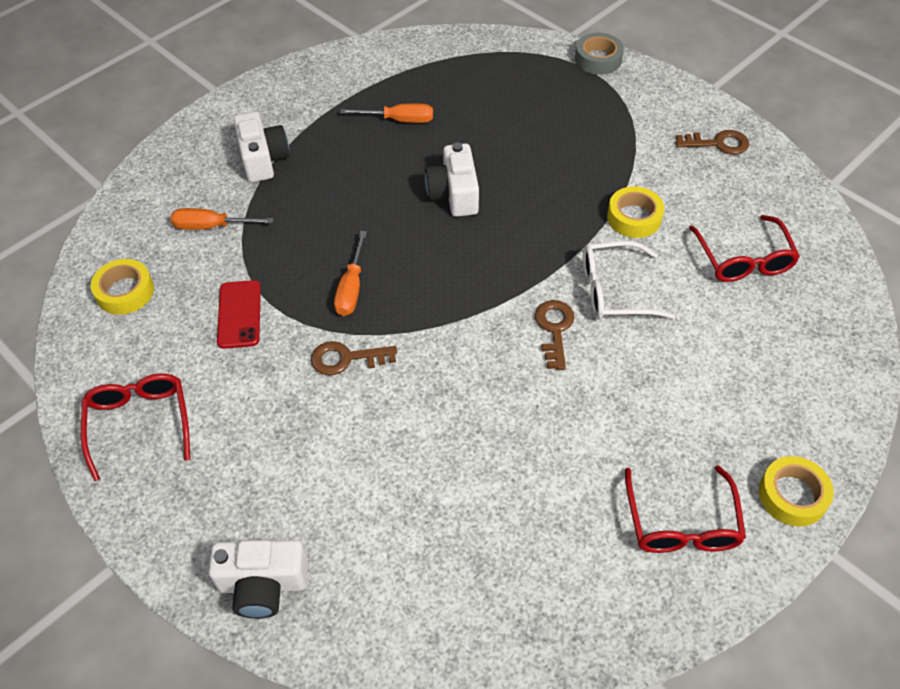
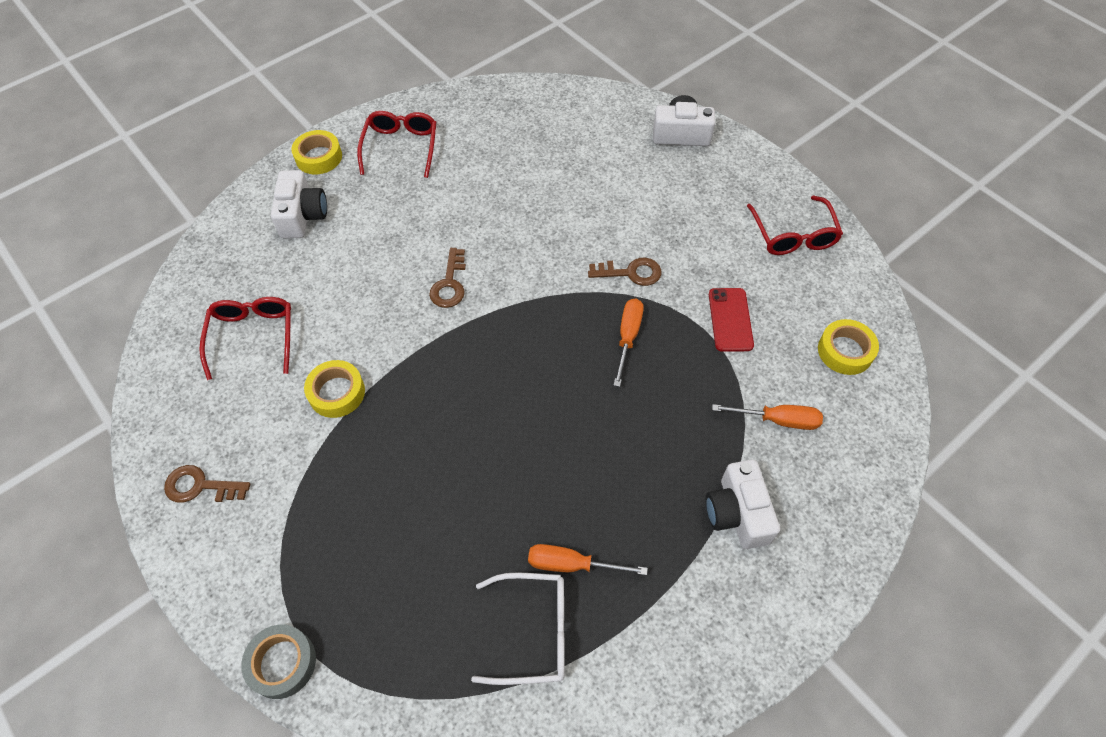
camera: 175 degrees left, 5 degrees up
white camera [425,143,479,217] -> white camera moved to [271,170,327,238]
white glasses [583,241,676,320] -> white glasses moved to [471,572,565,685]

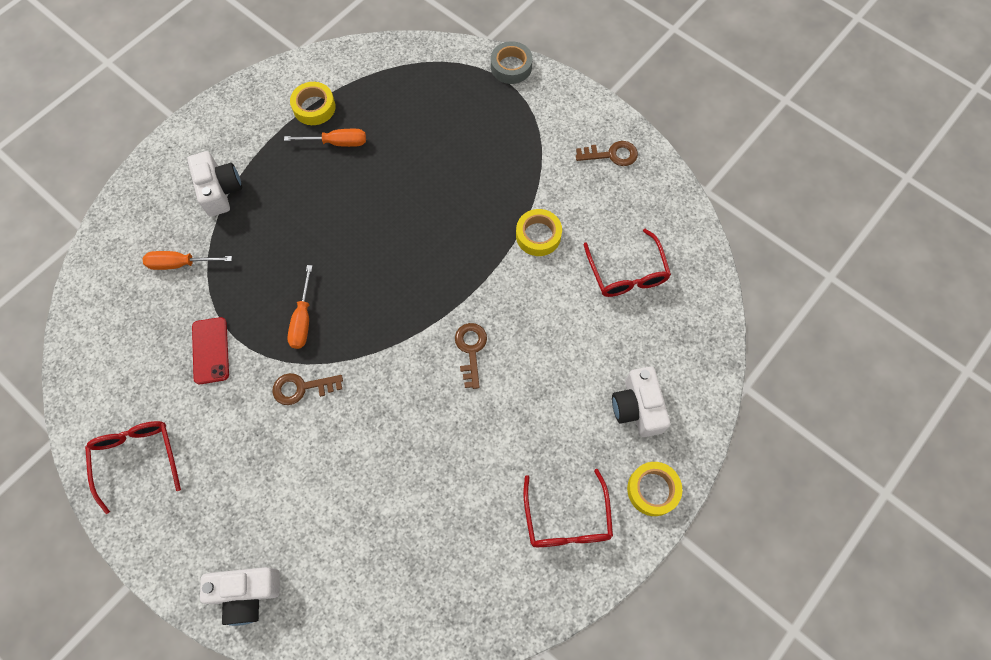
camera: 170 degrees right, 10 degrees up
white glasses [471,572,565,685] -> none
yellow tape [818,319,879,375] -> yellow tape moved to [290,82,336,125]

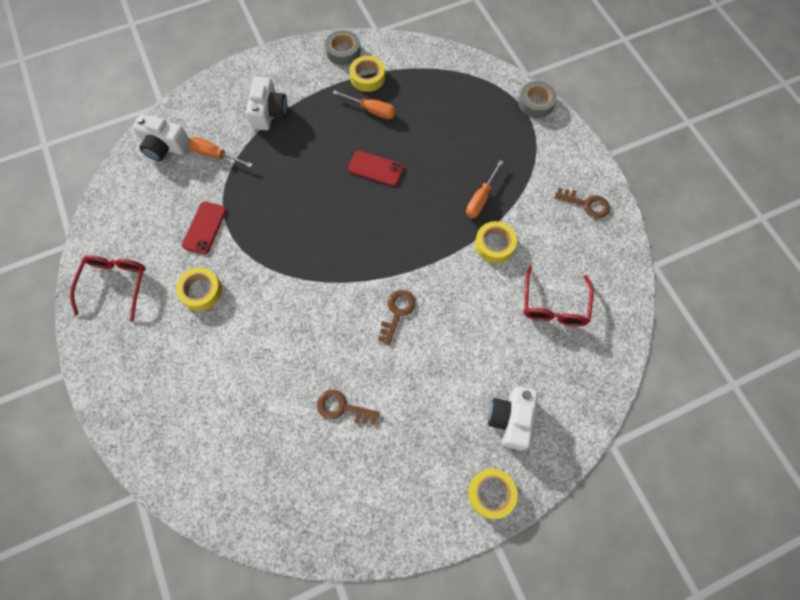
camera: 25 degrees right, 0 degrees up
white camera [200,567,280,626] -> white camera moved to [133,114,189,161]
brown key [272,373,343,405] -> brown key moved to [317,389,380,425]
orange screwdriver [287,265,312,349] -> orange screwdriver moved to [466,160,503,218]
red glasses [523,469,613,547] -> none
none -> yellow tape [176,267,222,311]
none -> grey tape [325,30,361,65]
none -> red phone [348,150,404,186]

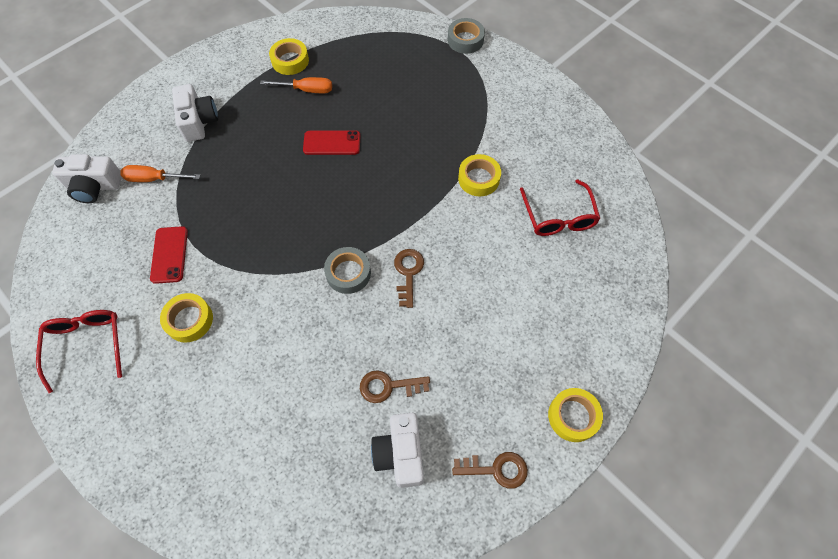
camera: 20 degrees left, 5 degrees down
grey tape [325,30,361,65] -> grey tape moved to [324,247,371,294]
orange screwdriver [466,160,503,218] -> none
white camera [488,386,538,451] -> white camera moved to [371,413,424,488]
brown key [555,188,610,218] -> brown key moved to [452,452,528,489]

